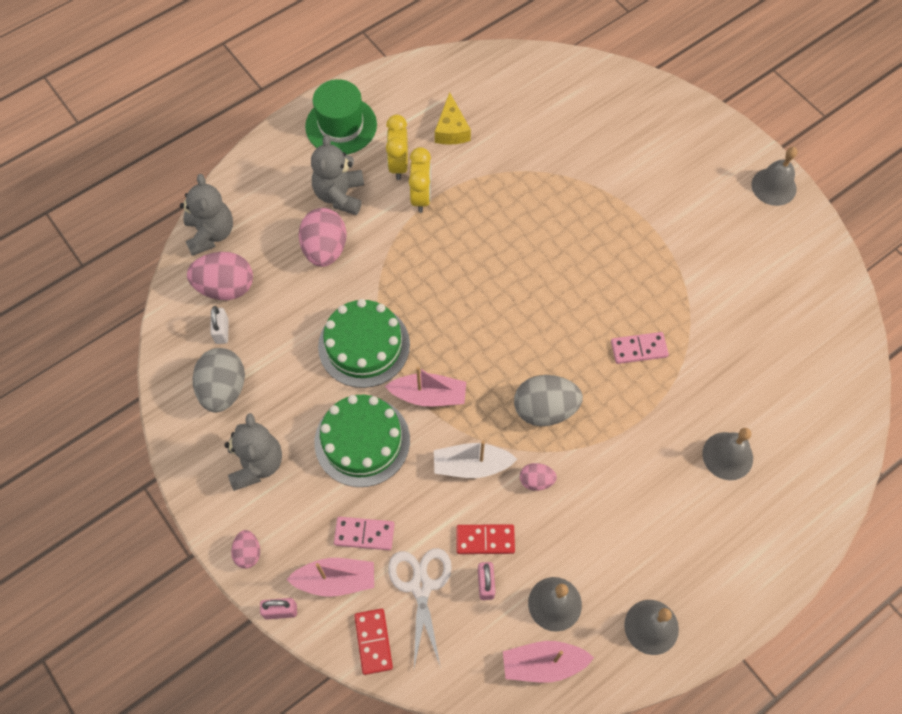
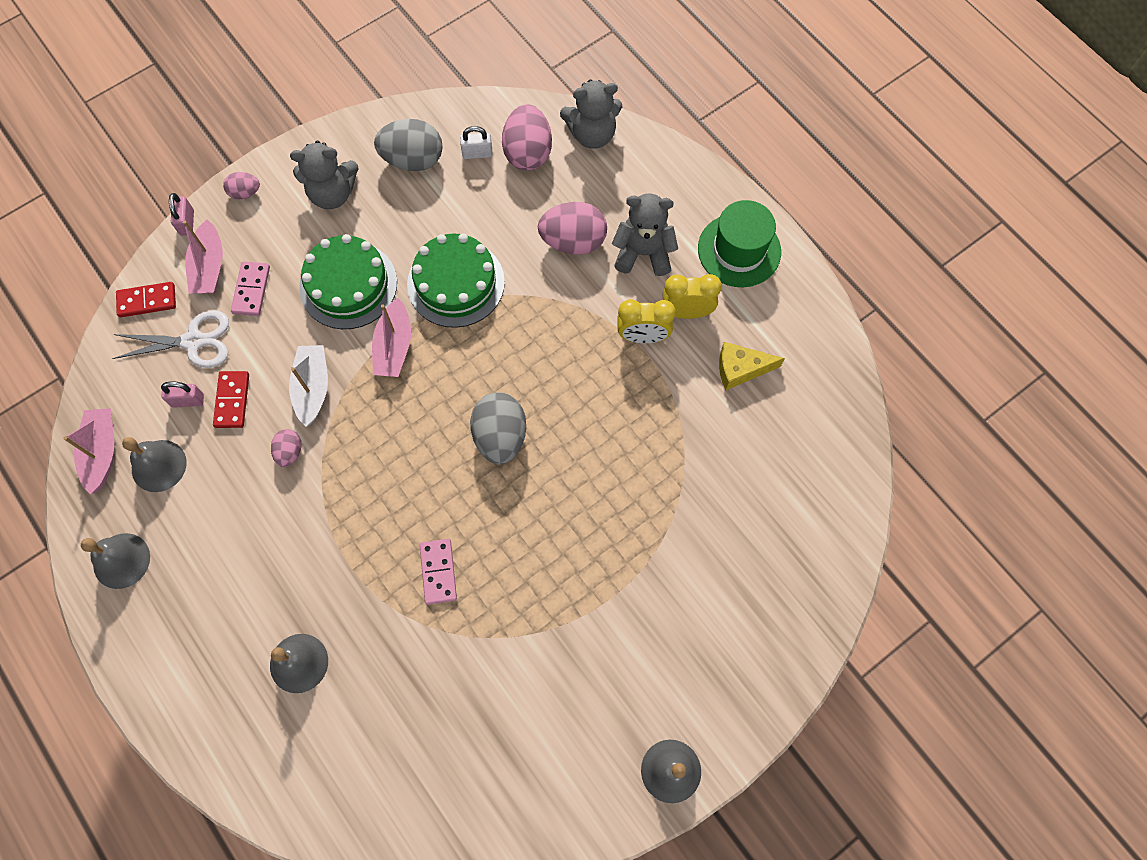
camera: 90 degrees right, 5 degrees up
grey egg [514,375,583,426] -> grey egg moved to [470,393,526,465]

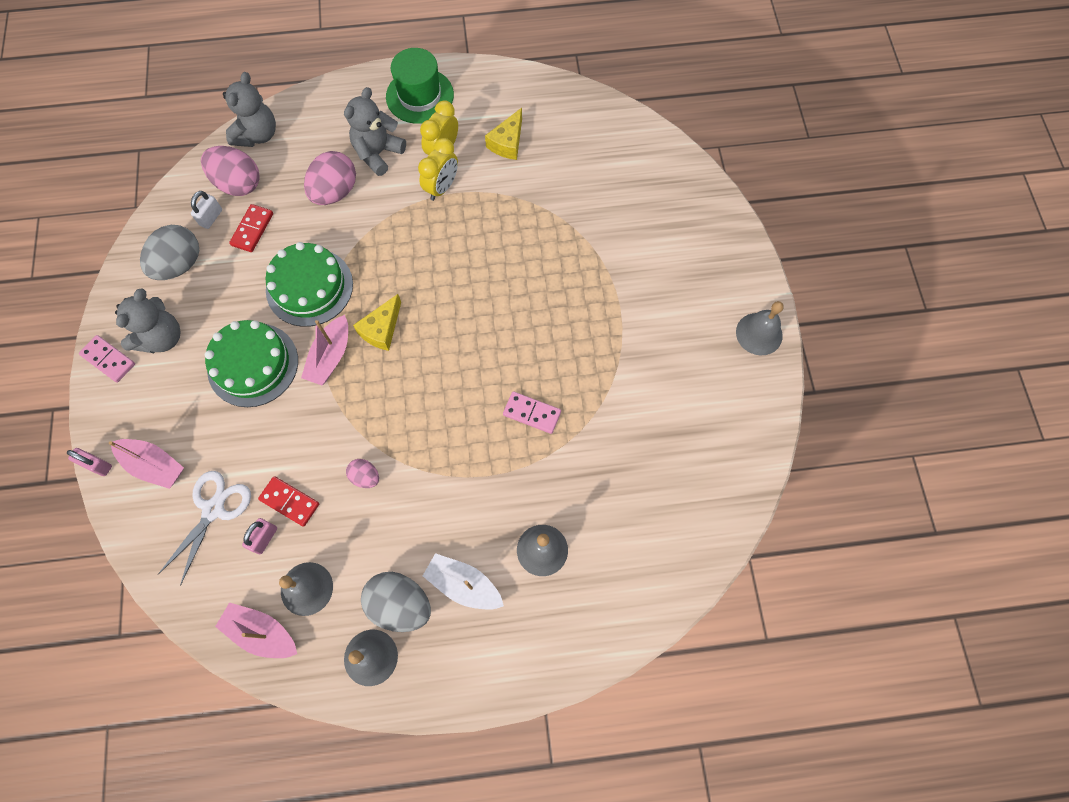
camera: 60 degrees left, 0 degrees up
red domino [116,282,176,317] -> red domino moved to [229,204,273,252]
pink egg [223,172,260,199] -> none
pink domino [231,261,270,316] -> pink domino moved to [79,335,135,383]
white boat [289,345,328,427] -> white boat moved to [423,553,504,610]
pink boat [372,298,411,377] -> pink boat turned 75 degrees clockwise [301,315,348,385]
grey egg [470,393,526,465] -> grey egg moved to [361,572,431,632]
none -> yellow cheese [353,294,401,351]

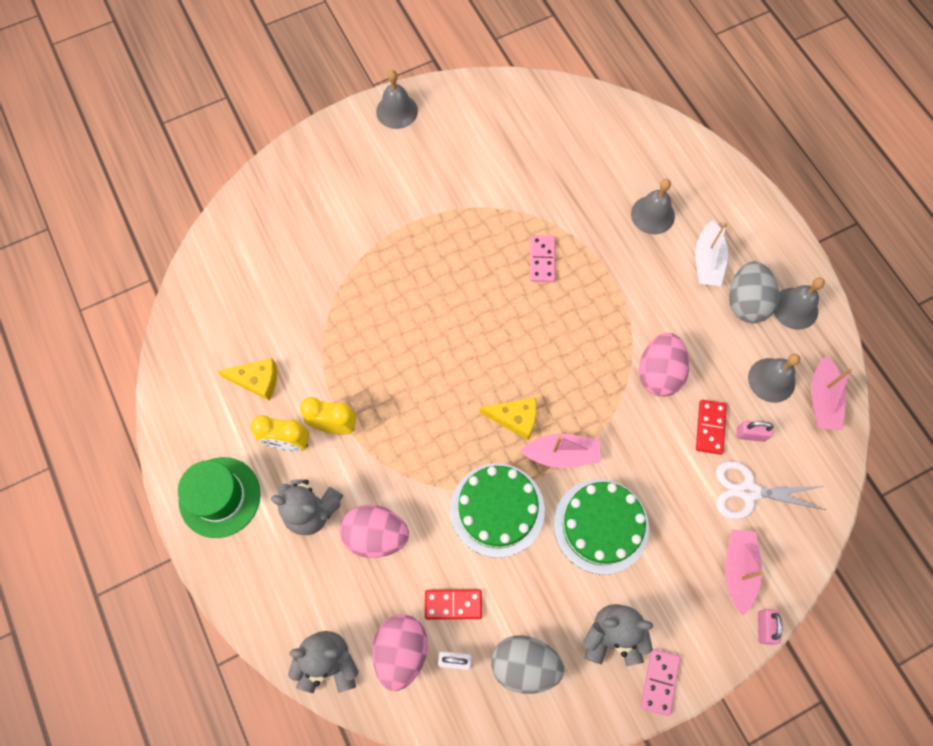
camera: 110 degrees left, 0 degrees up
pink egg [346,459,379,488] -> pink egg [639,333,689,397], size x1.90

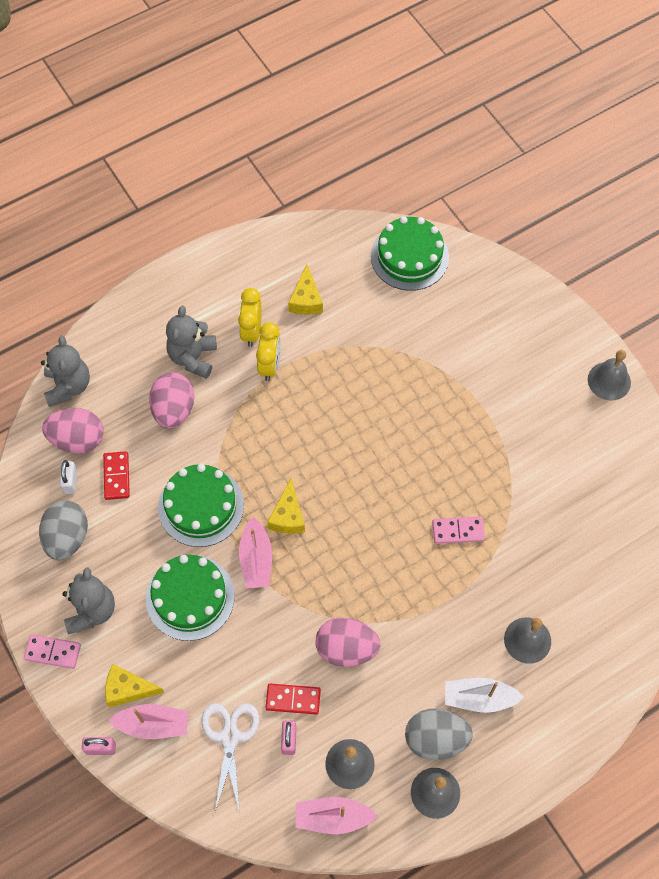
camera: 85 degrees right, 5 degrees down
green hat [178,457,261,538] -> none
none -> yellow cheese [105,664,164,707]
none -> green cake [371,216,449,291]

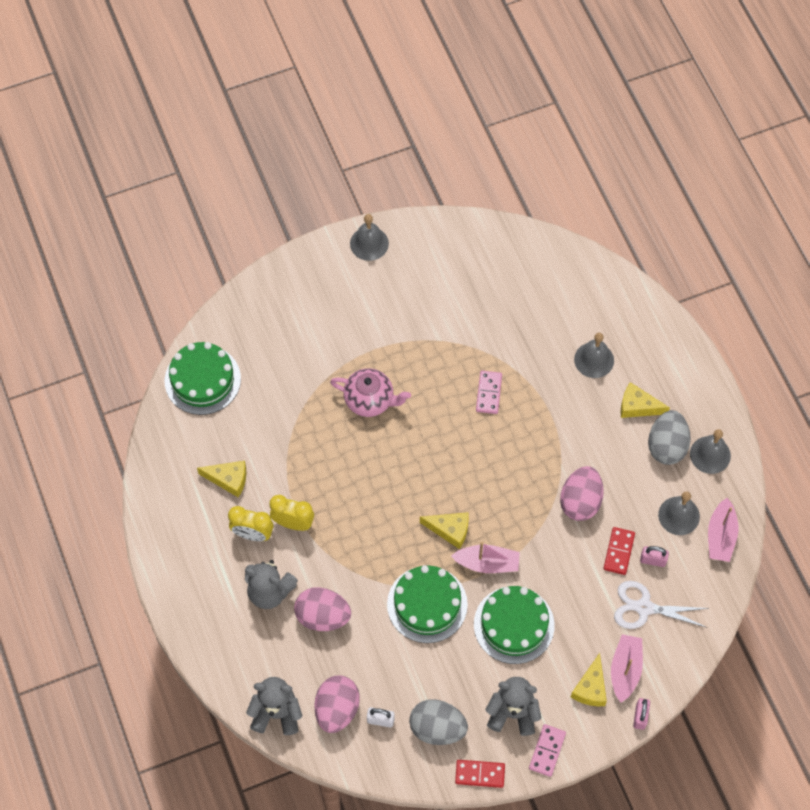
camera: 80 degrees left, 0 degrees up
red domino [103,451,130,500] -> red domino moved to [455,760,505,788]
white boat [445,678,524,713] -> yellow cheese [621,382,670,418]
none -> pink teapot [330,368,411,417]

